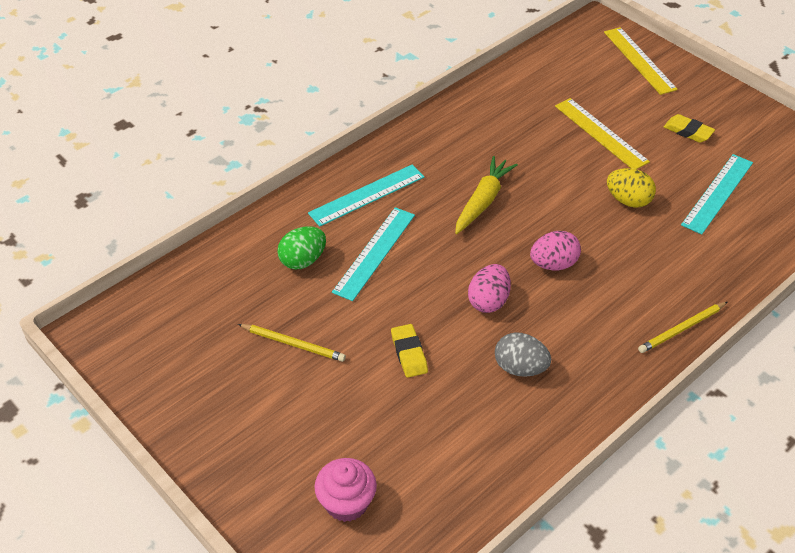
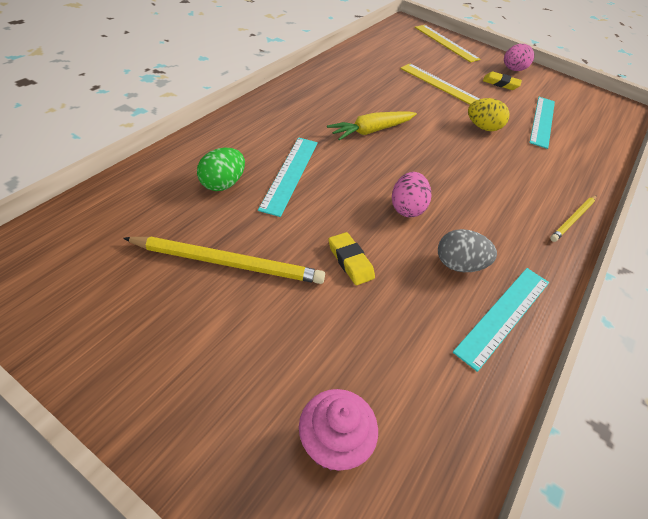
camera: 20 degrees left, 0 degrees up
yellow pencil [238,324,346,362] -> yellow pencil [123,236,325,284], size x1.61
turquoise ruler [308,165,424,227] -> turquoise ruler moved to [453,268,549,372]
yellow carrot [455,156,518,234] -> yellow carrot turned 135 degrees counterclockwise [327,111,417,141]
pink egg [530,231,581,270] -> pink egg moved to [504,44,534,71]

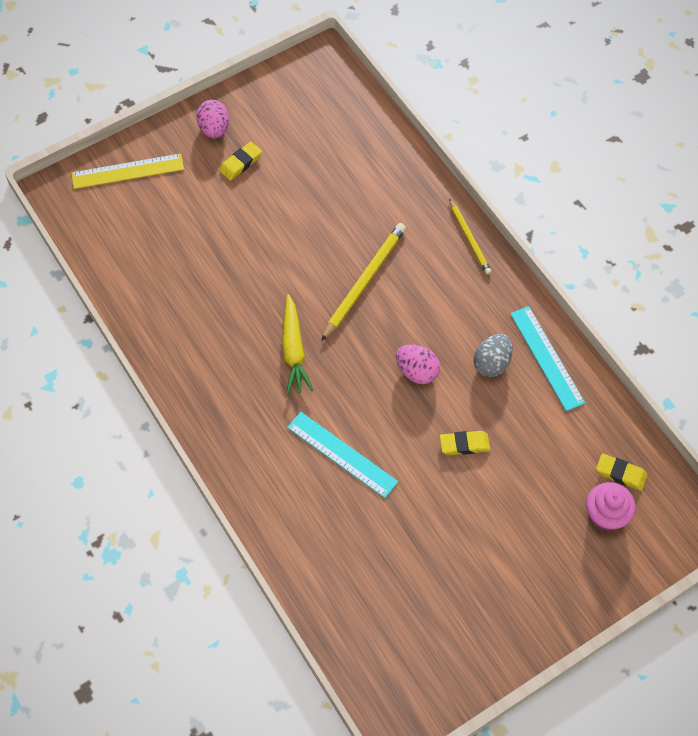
camera: 60 degrees left, 15 degrees up
yellow pencil [123,236,325,284] -> yellow pencil moved to [321,223,406,341]
green egg [197,147,245,191] -> none
yellow ruler [400,63,479,104] -> none
yellow egg [468,98,509,131] -> none
turquoise ruler [529,97,555,149] -> none
none -> yellow eraser [596,453,647,491]

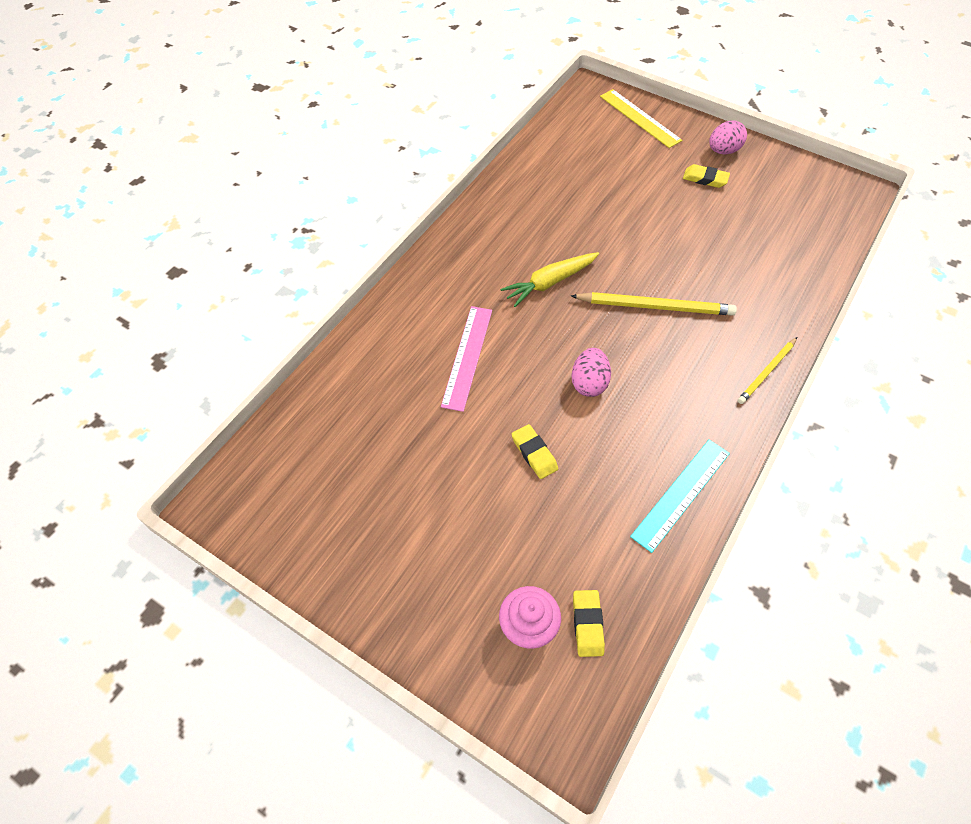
camera: 65 degrees right, 5 degrees down
turquoise ruler [287,412,398,498] -> pink ruler [441,306,492,412]
grey egg [474,334,513,377] -> none

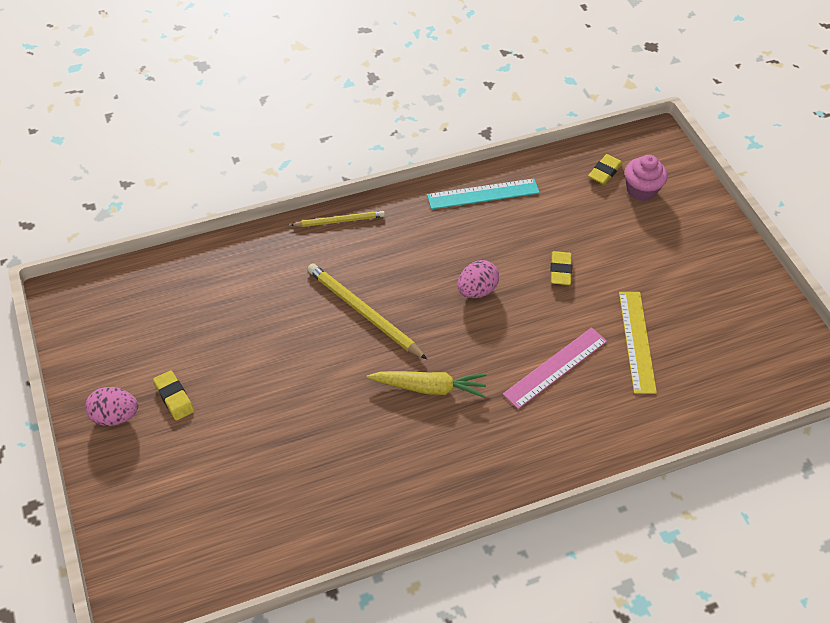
camera: 145 degrees left, 5 degrees down
yellow ruler [600,89,682,148] -> yellow ruler moved to [619,292,657,394]

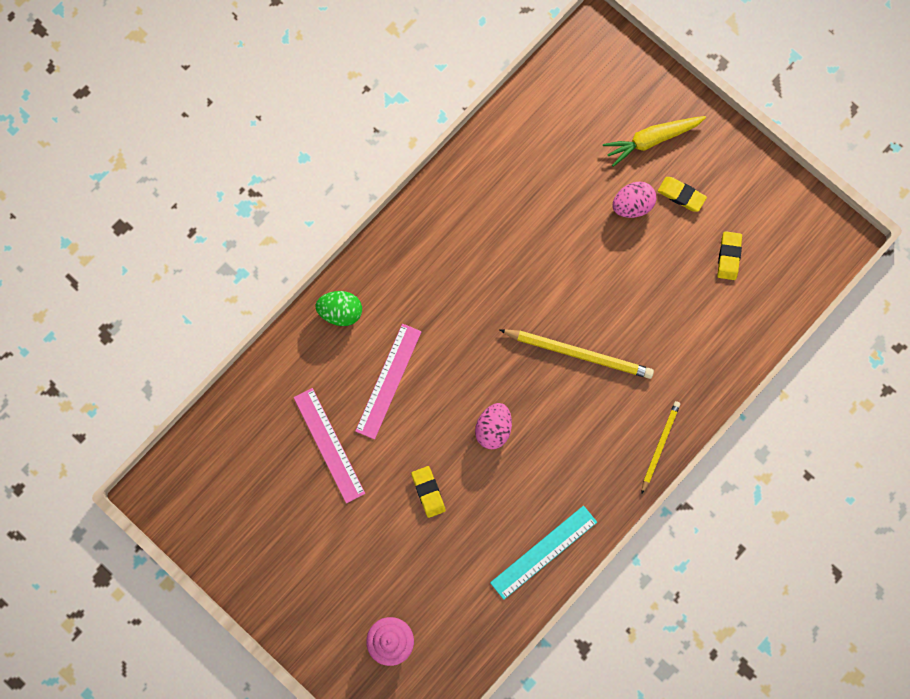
camera: 155 degrees right, 25 degrees up
pink egg [85,387,138,426] -> pink egg moved to [613,181,656,218]
yellow pencil [291,211,385,227] -> yellow pencil turned 150 degrees clockwise [641,401,680,494]
yellow carrot [367,371,487,398] -> yellow carrot moved to [603,116,706,167]
yellow eraser [588,154,623,185] -> yellow eraser moved to [717,231,742,280]
yellow ruler [619,292,657,394] -> pink ruler [294,388,365,503]
none -> green egg [315,291,362,326]

